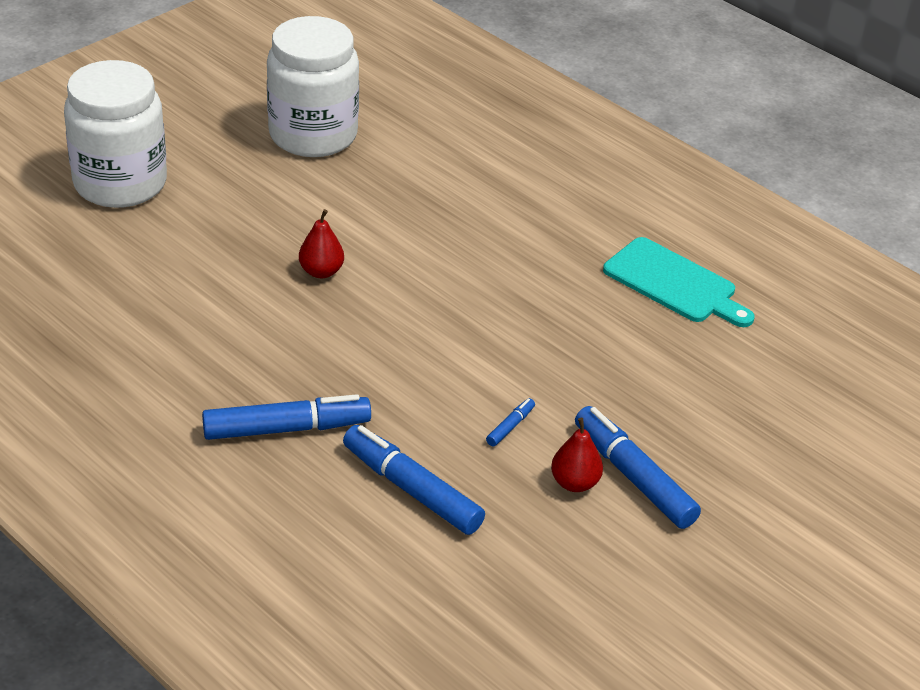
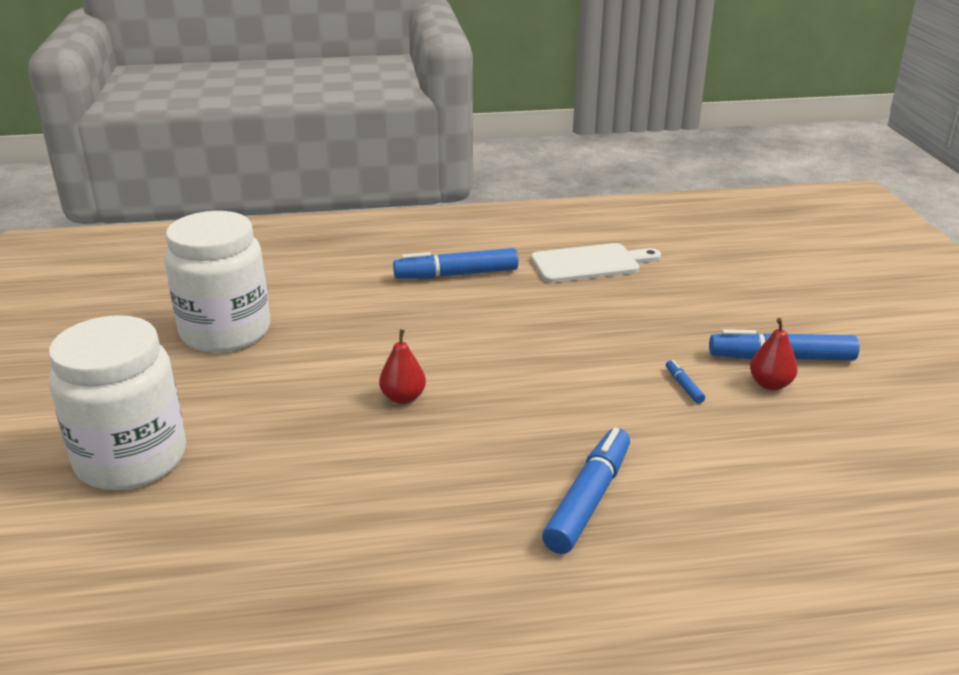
camera: 50 degrees left, 10 degrees down
blue marker [343,425,485,535] -> blue marker moved to [393,248,519,279]
turquoise cutting board [603,237,755,327] -> white cutting board [531,243,661,283]

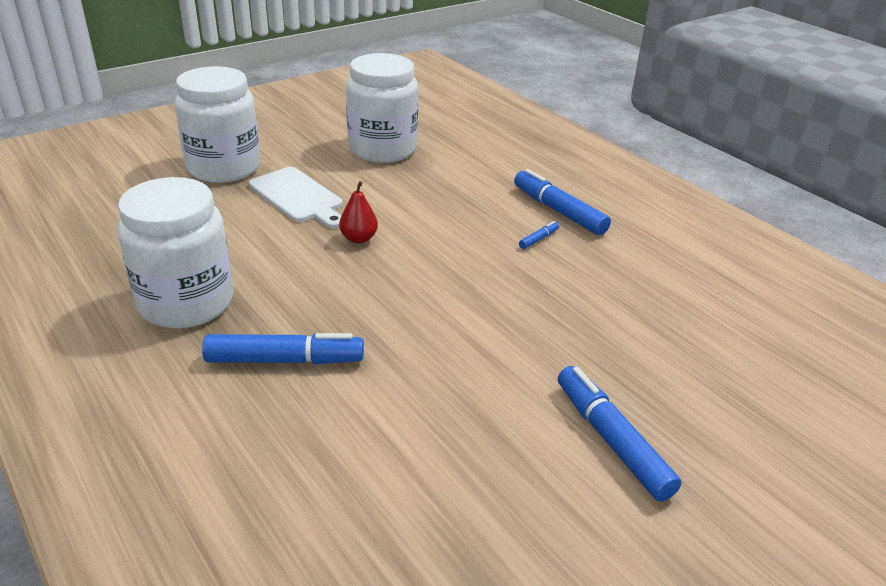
camera: 60 degrees right, 5 degrees up
white cutting board [531,243,661,283] -> white cutting board moved to [248,167,343,229]
blue marker [666,360,705,404] -> blue marker moved to [519,221,559,249]
red pear [750,318,798,390] -> none
none -> white jar [118,177,233,328]

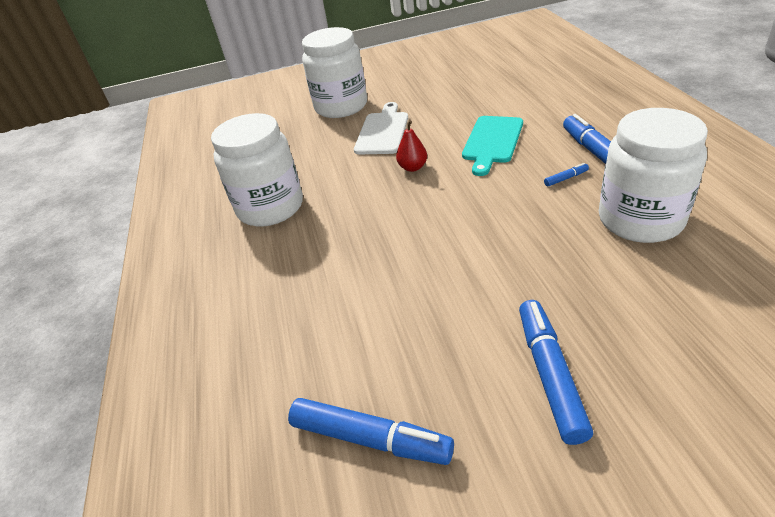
camera: 30 degrees right, 5 degrees up
blue marker [202,333,364,364] -> blue marker moved to [288,398,454,465]
white cutting board [248,167,343,229] -> white cutting board turned 150 degrees counterclockwise [354,102,408,154]
white jar [346,53,418,163] -> white jar moved to [599,108,708,243]
none -> turquoise cutting board [462,116,523,176]

